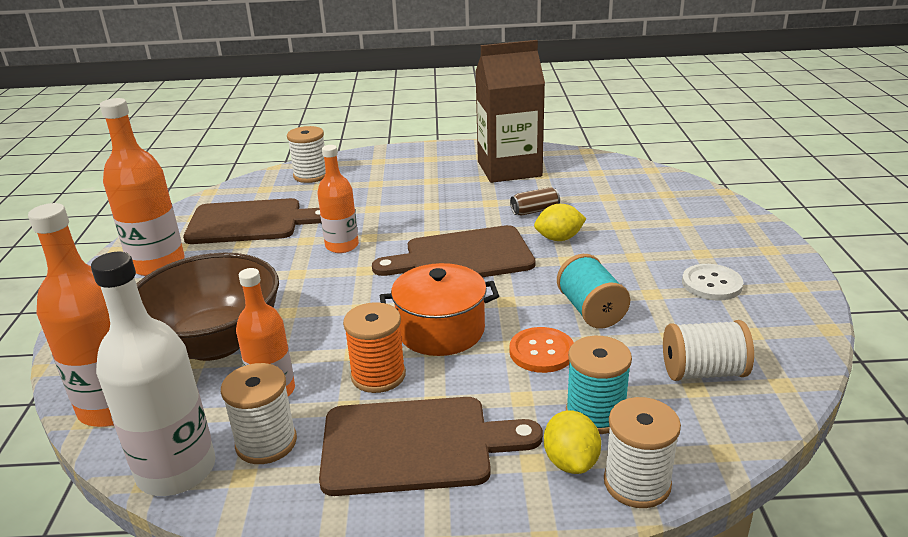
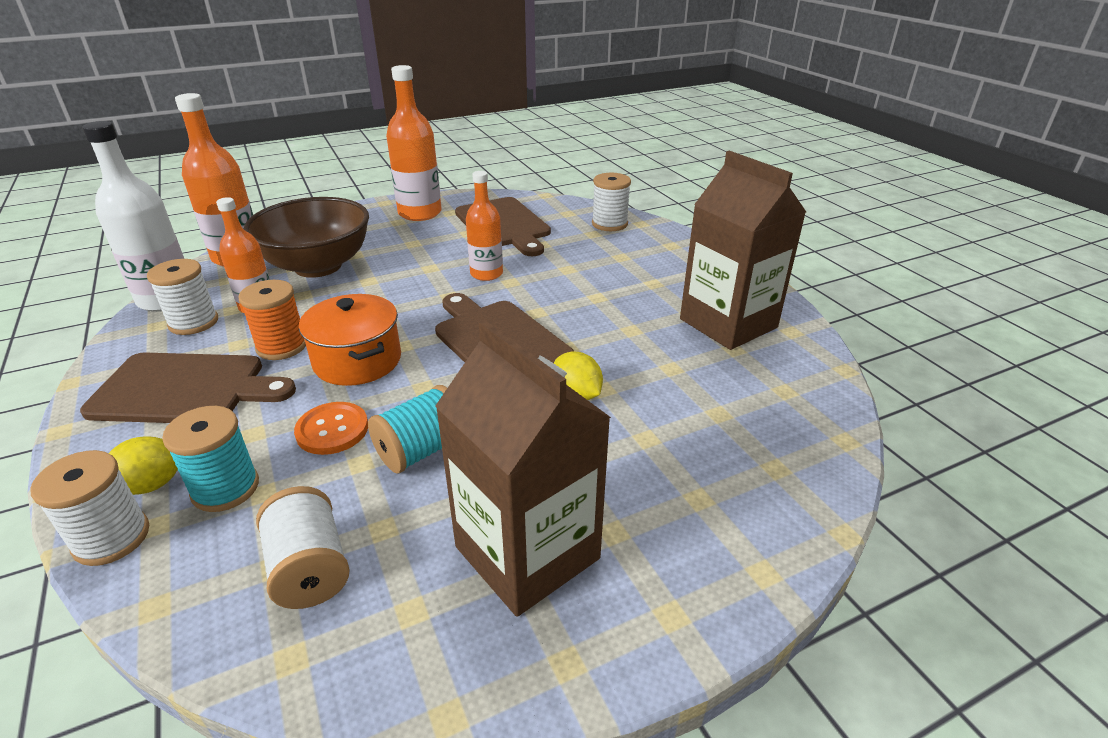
camera: 65 degrees right, 5 degrees up
brown cutting board [319,397,543,496] -> brown cutting board turned 60 degrees counterclockwise [80,352,296,423]
brown can [510,187,560,216] -> none
white button [682,264,743,301] -> brown carton [435,320,611,617]

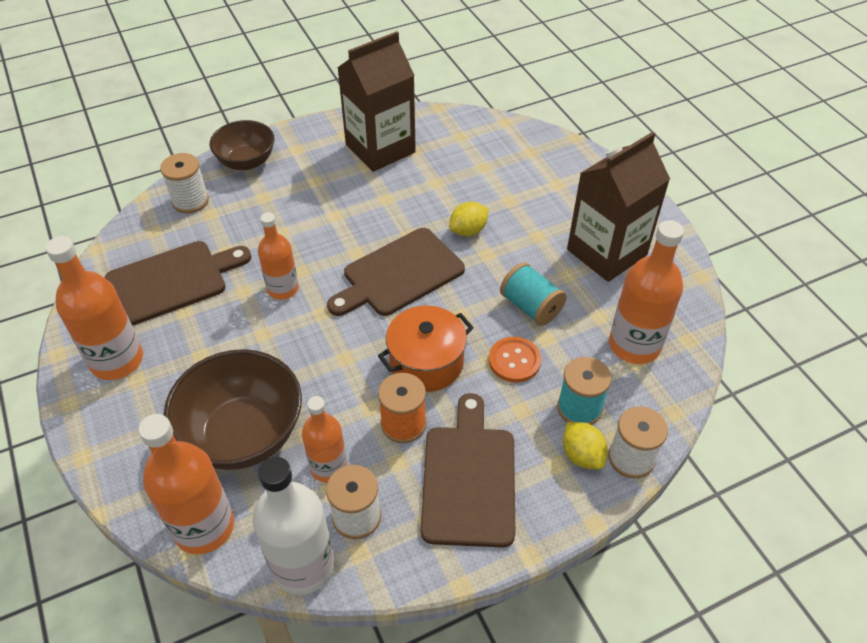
camera: 90 degrees left, 15 degrees up
white spool [256,486,350,609] -> orange bottle [609,220,684,364]
none -> brown bowl [210,120,274,170]

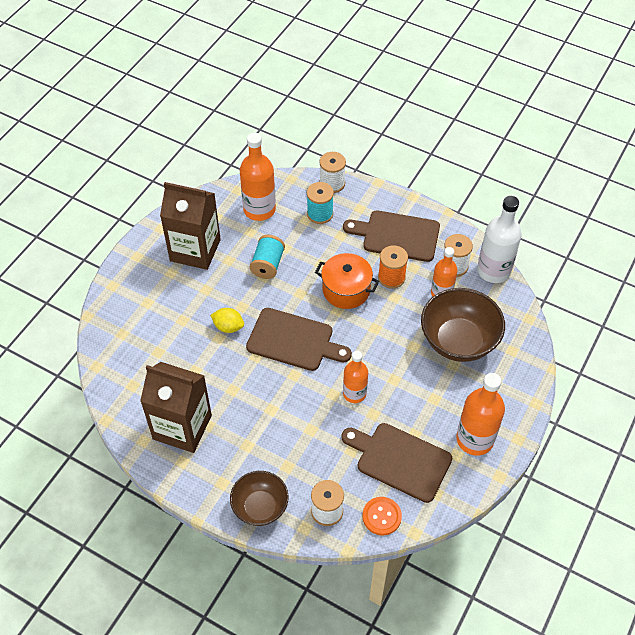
camera: 125 degrees left, 5 degrees up
orange bottle [138,414,234,555] -> none
brown cutting board [421,393,515,548] -> brown cutting board turned 45 degrees clockwise [343,210,440,262]
orange button [489,337,541,383] -> orange button moved to [362,497,402,535]
yellow lemon [563,422,608,469] -> none

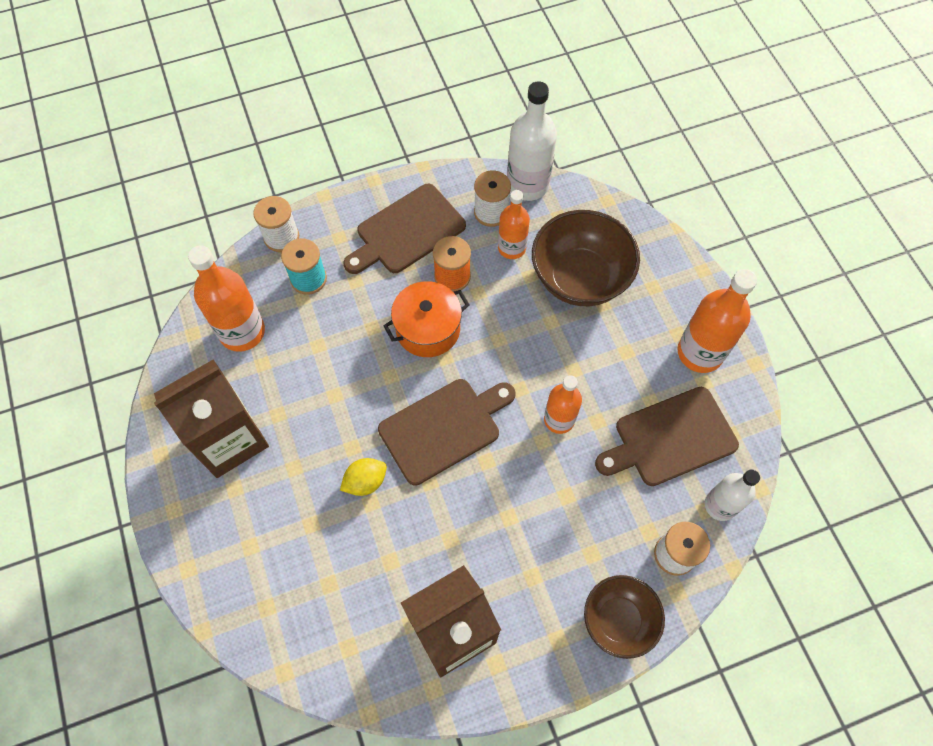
camera: 50 degrees left, 10 degrees up
turquoise spool [250,235,285,279] -> none
orange button [362,497,402,535] -> white bottle [705,469,760,521]

